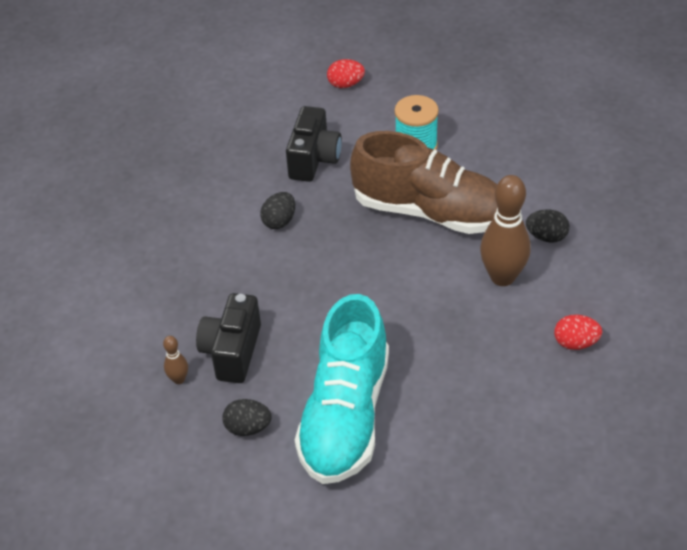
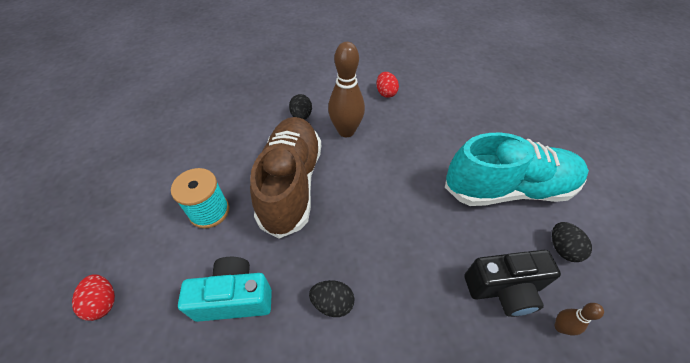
camera: 110 degrees left, 5 degrees up
black camera [286,106,342,182] -> turquoise camera [178,257,272,322]

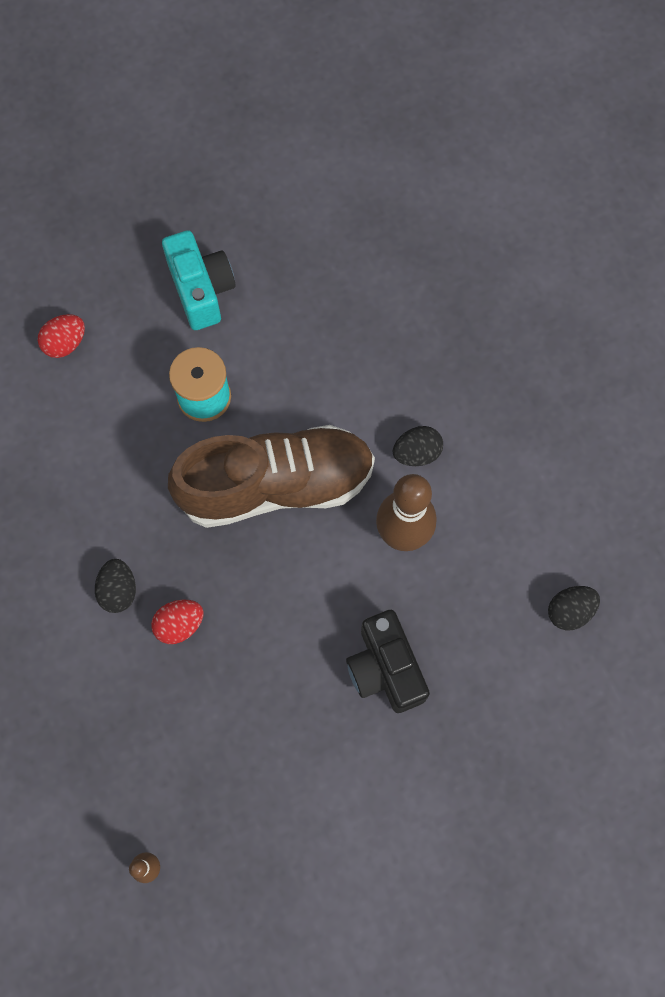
camera: 75 degrees right, 20 degrees up
turquoise camera [178,257,272,322] -> turquoise camera moved to [162,230,236,330]
red egg [376,72,399,98] -> red egg moved to [151,600,204,644]
turquoise shoe [445,133,589,206] -> none
black camera [464,250,561,317] -> black camera moved to [346,610,430,713]
black egg [552,222,592,262] -> black egg moved to [548,586,600,630]

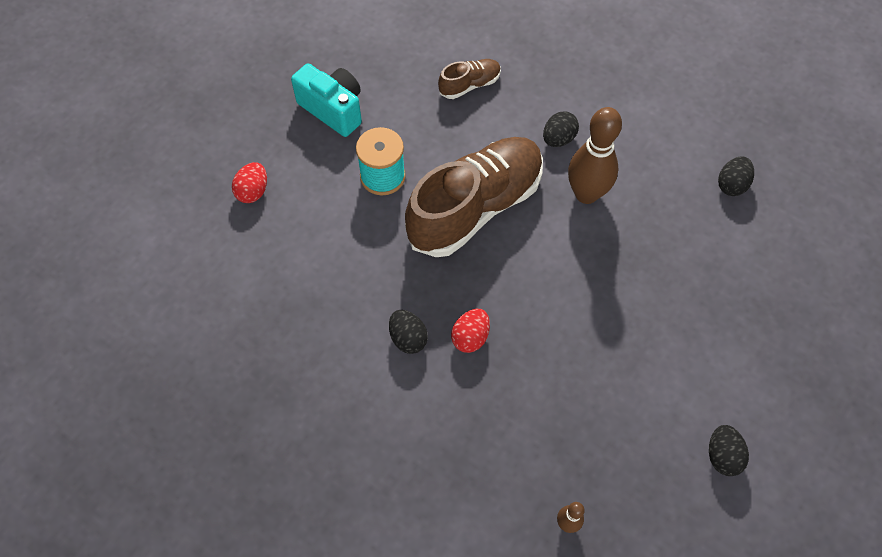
camera: 30 degrees left, 10 degrees down
black camera [346,610,430,713] -> none
none -> brown shoe [438,59,501,99]
none -> black egg [709,425,749,476]

